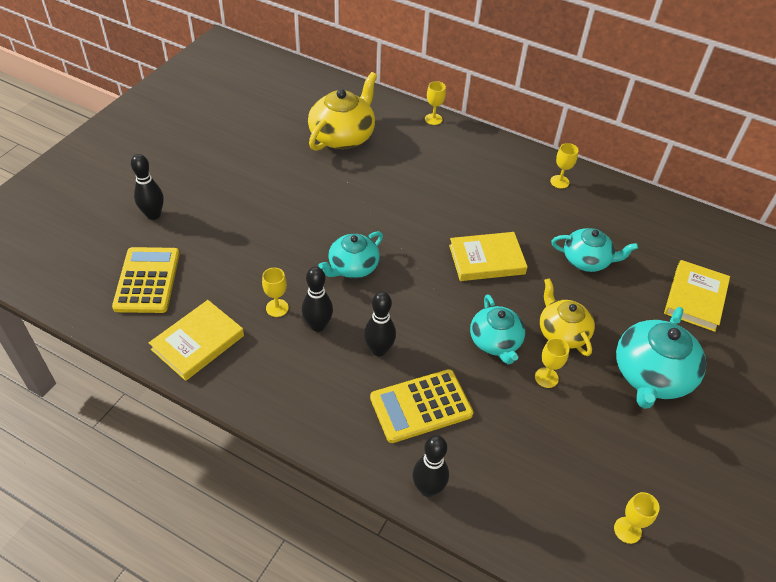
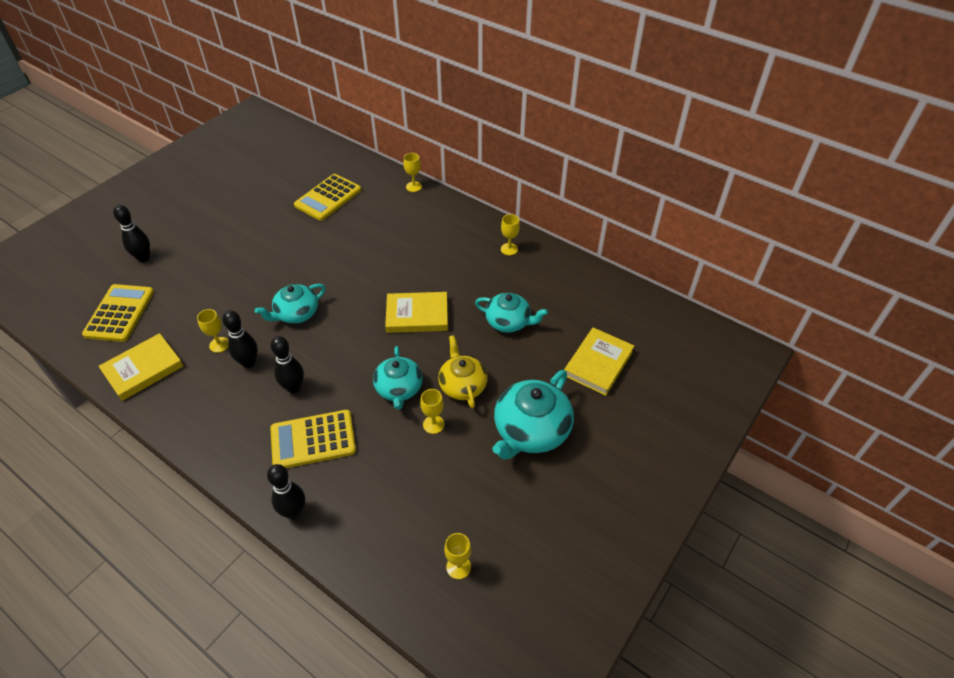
camera: 10 degrees right, 0 degrees up
yellow teapot [308,72,377,151] -> yellow calculator [294,174,361,221]

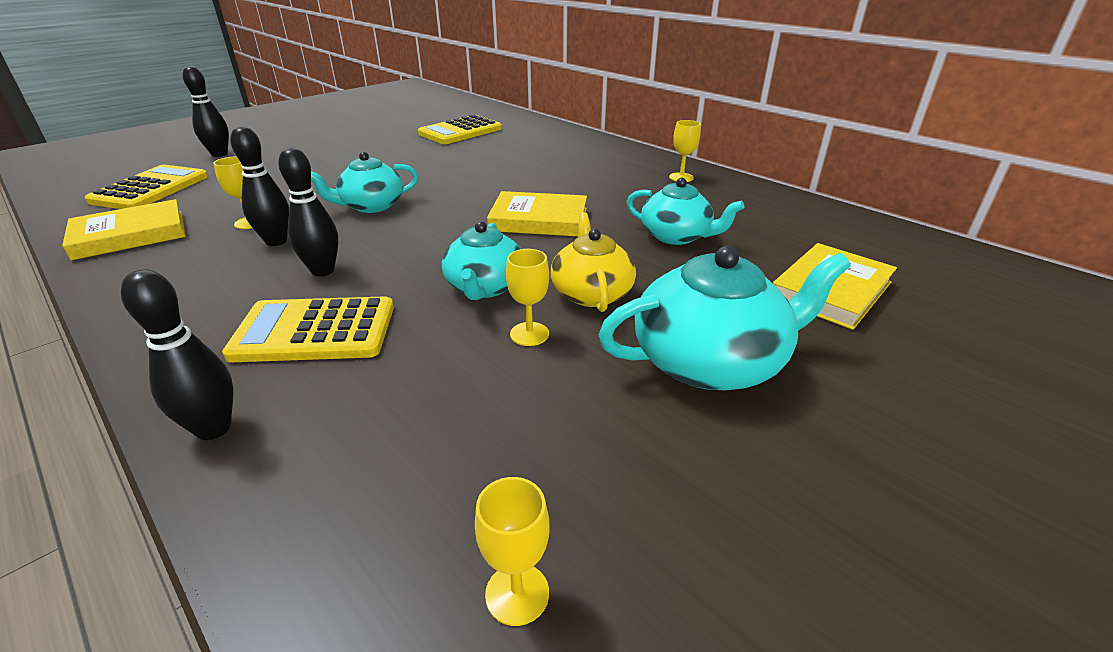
camera: 10 degrees right, 15 degrees down
yellow goblet [404,153,422,192] -> none
turquoise teapot [492,370,574,460] -> turquoise teapot turned 150 degrees counterclockwise [598,246,851,390]

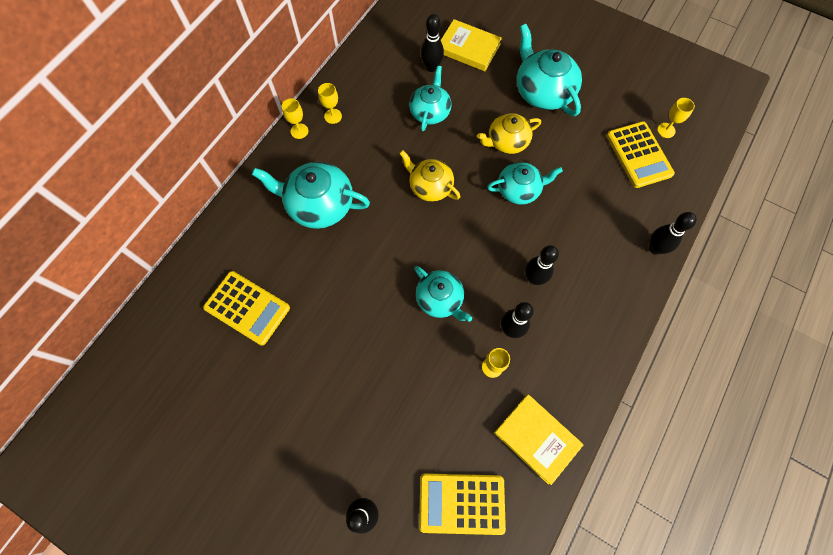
camera: 105 degrees left, 35 degrees up
yellow calculator [222,296,394,362] -> yellow calculator moved to [607,121,675,188]
yellow book [487,191,587,236] -> yellow teapot [399,150,460,202]
yellow goblet [506,249,549,346] -> yellow goblet moved to [282,98,308,139]
none -> turquoise teapot [252,162,370,229]
none -> black bowling pin [421,14,444,72]

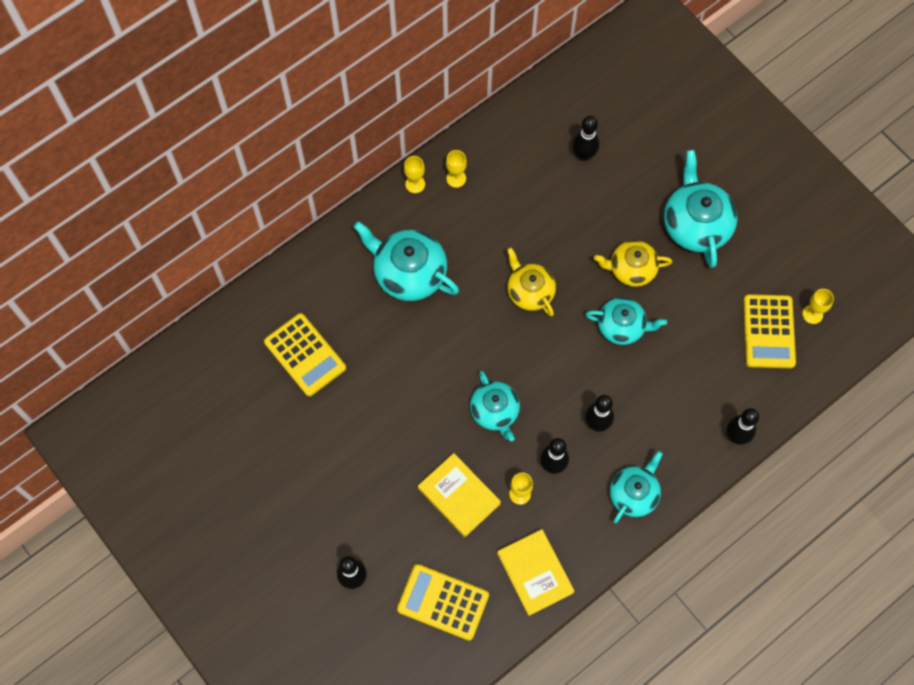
camera: 20 degrees right, 0 degrees up
turquoise teapot [409,66,452,131] -> turquoise teapot moved to [610,451,663,523]
yellow book [441,19,502,71] -> yellow book moved to [418,453,501,537]

